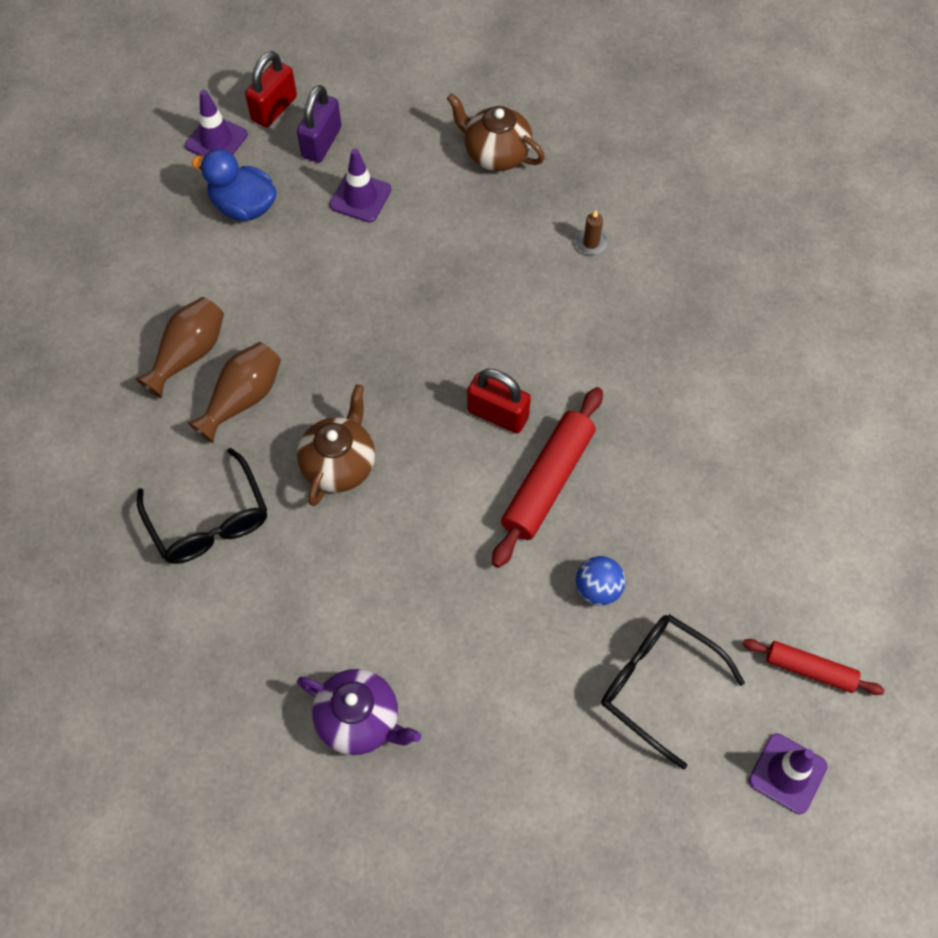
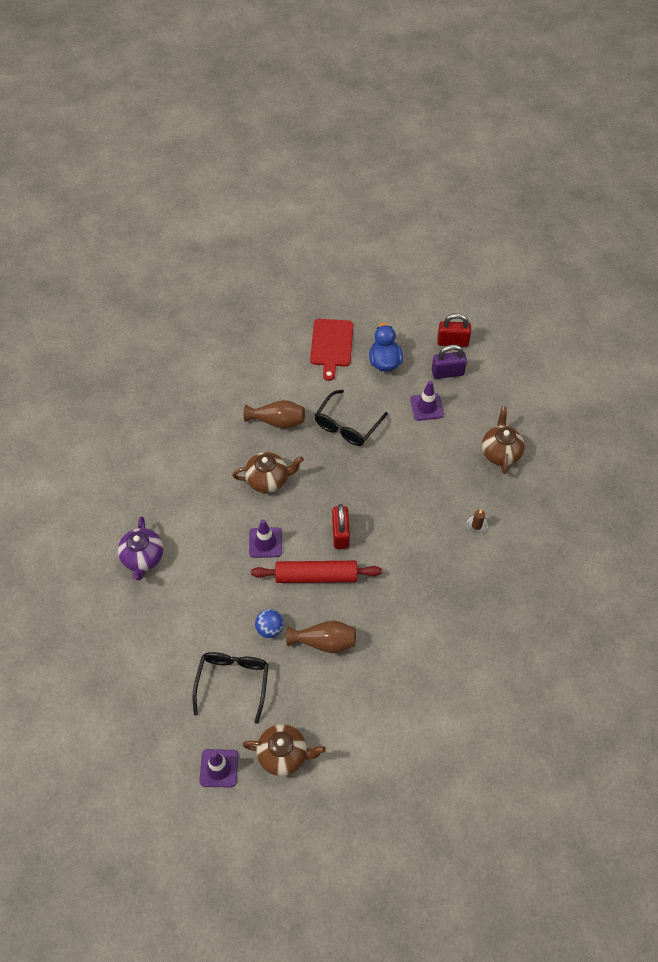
camera: 60 degrees right, 5 degrees down
brown vase [136,297,224,398] -> brown vase moved to [286,620,356,653]
black glasses [137,448,267,564] -> black glasses moved to [315,390,388,446]
purple traffic cone [185,90,248,156] -> purple traffic cone moved to [249,519,282,558]
red rolling pin [743,639,885,695] -> brown teapot [243,724,326,776]
none -> red cutting board [310,319,353,381]

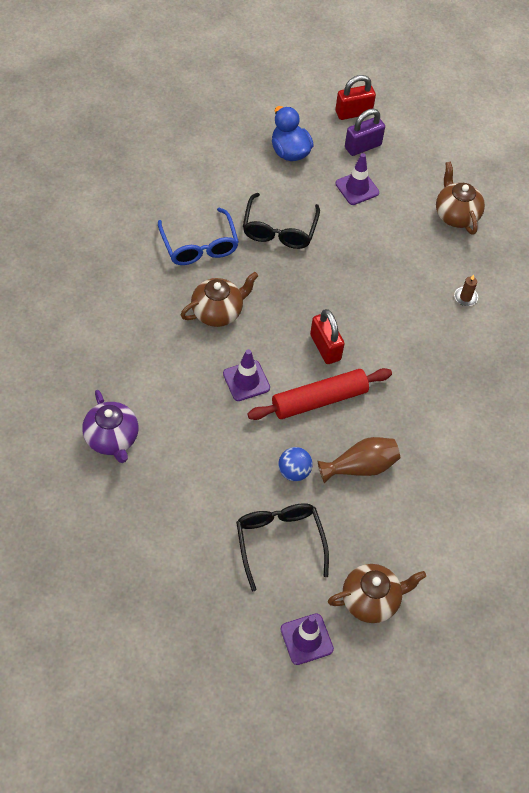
camera: 25 degrees left, 0 degrees up
brown vase [243,400,305,429] -> blue glasses [158,208,239,265]
red cutting board [310,319,353,381] -> none

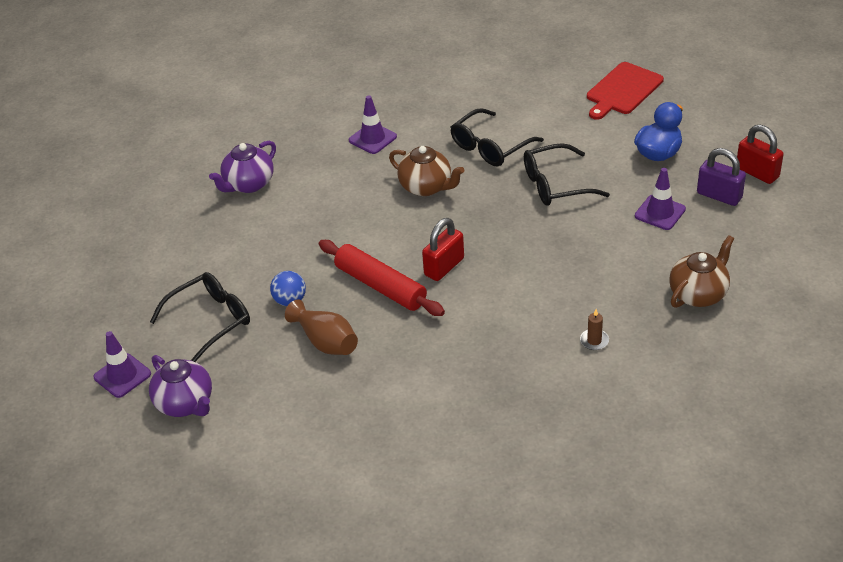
camera: 70 degrees right, 15 degrees down
blue glasses [158,208,239,265] -> black glasses [451,108,544,166]
purple traffic cone [223,349,270,401] -> purple traffic cone moved to [349,95,397,154]
brown teapot [328,564,426,623] -> purple teapot [149,355,212,417]
none -> red cutting board [587,62,664,120]

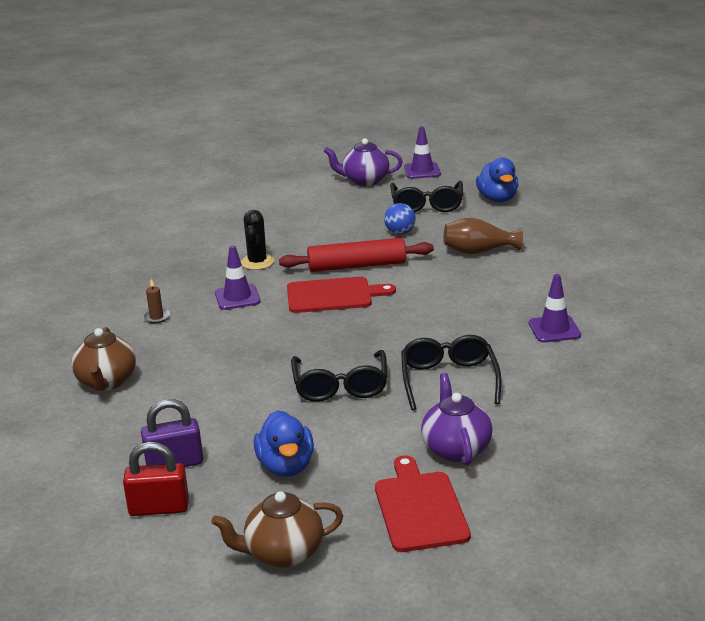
camera: 130 degrees right, 15 degrees down
purple teapot [209,140,276,193] -> purple teapot moved to [421,373,493,466]
brown vase [285,299,358,355] -> brown vase moved to [444,218,523,254]
brown teapot [389,146,464,196] -> brown teapot moved to [211,491,343,568]
red padlock [422,218,464,281] -> red cutting board [287,277,396,313]
black glasses [524,143,610,206] -> black glasses turned 150 degrees clockwise [291,350,387,402]
purple traffic cone [635,168,686,230] -> purple traffic cone moved to [215,245,261,310]
none -> black cactus [241,210,274,270]
none -> blue duck [476,158,519,202]

